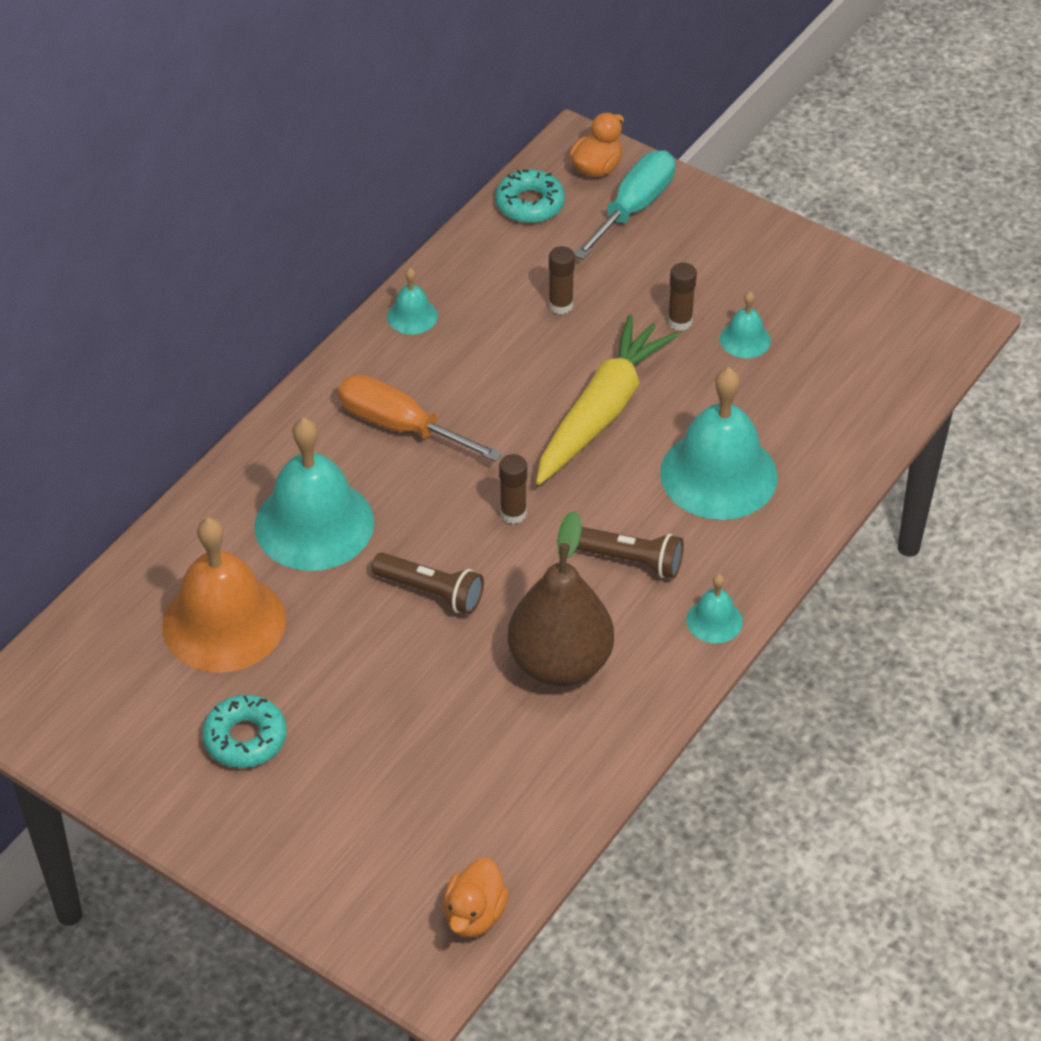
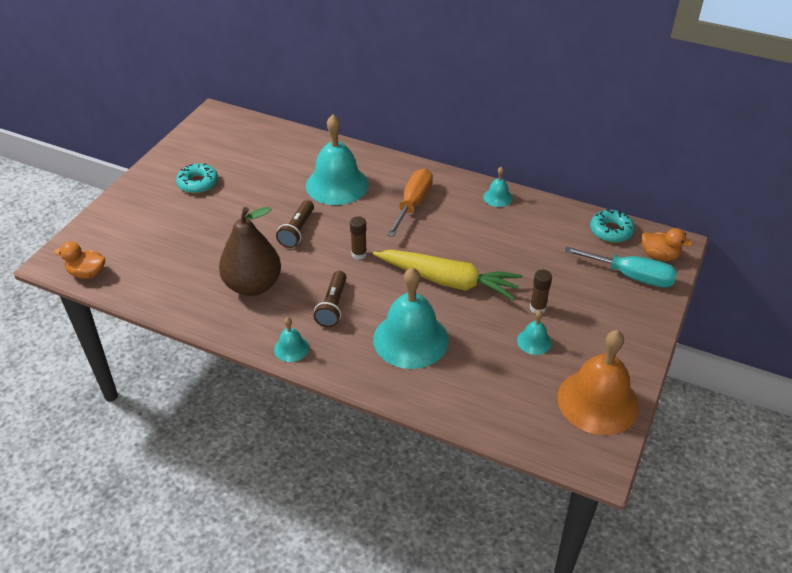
camera: 80 degrees right, 5 degrees down
orange bell [162,517,286,673] -> orange bell moved to [557,330,639,435]
brown glue stick [549,246,575,314] -> none

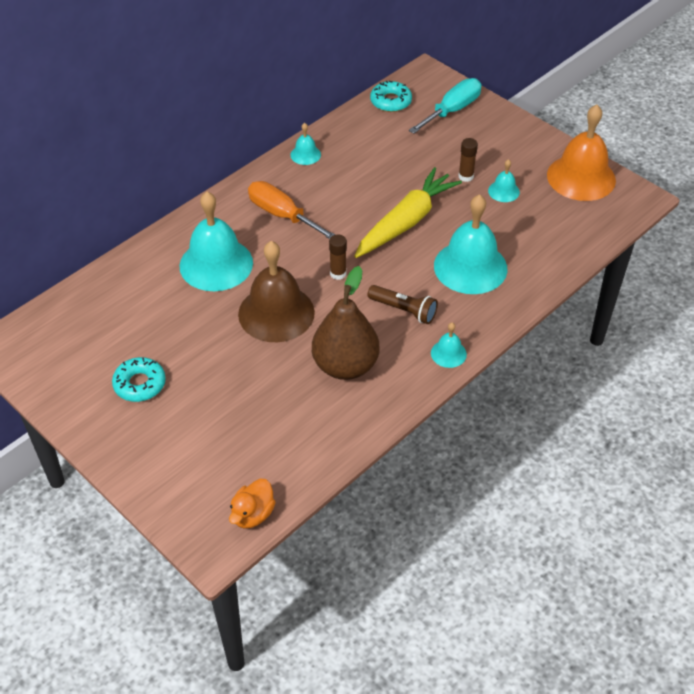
camera: 70 degrees left, 5 degrees up
brown flashlight [276,200,314,248] -> brown bell [238,241,315,342]
orange duck [641,228,693,261] -> none

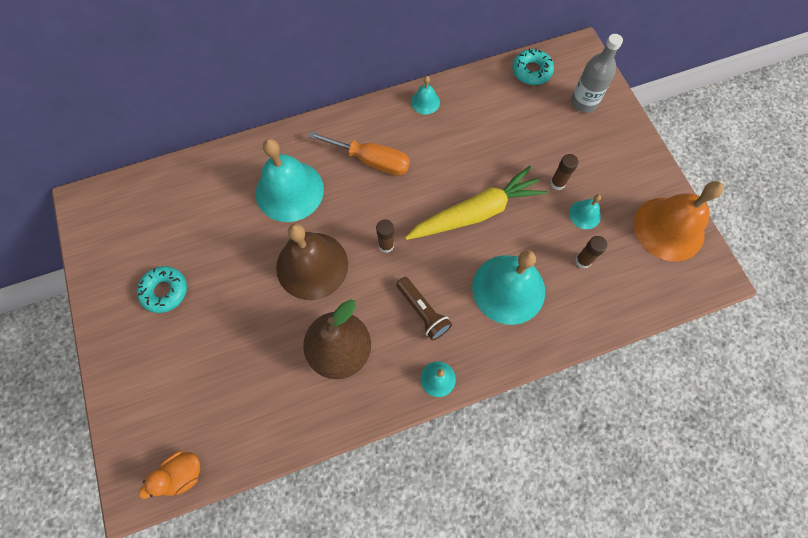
camera: 25 degrees right, 20 degrees up
orange screwdriver [248,181,335,239] -> orange screwdriver turned 135 degrees clockwise [308,131,410,176]
turquoise screwdriver [409,78,481,134] -> grey bottle [571,34,623,113]
none -> brown glue stick [575,236,607,269]

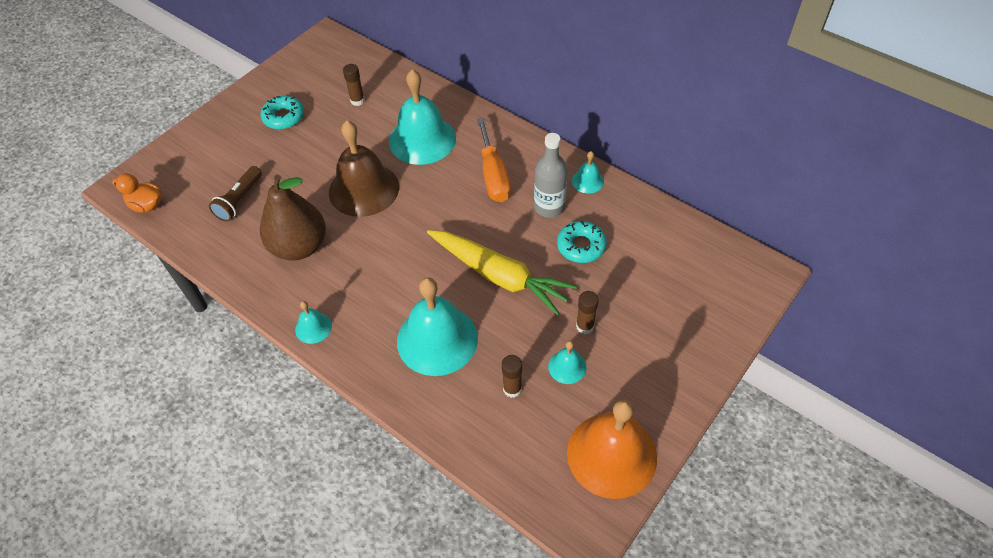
camera: 60 degrees right, 15 degrees down
brown glue stick [376,219,394,253] -> brown glue stick moved to [343,64,365,106]
brown flashlight [396,277,452,341] -> brown flashlight moved to [209,166,262,221]
turquoise donut [512,49,554,85] -> turquoise donut moved to [557,221,607,263]
grey bottle [571,34,623,113] -> grey bottle moved to [534,133,568,218]

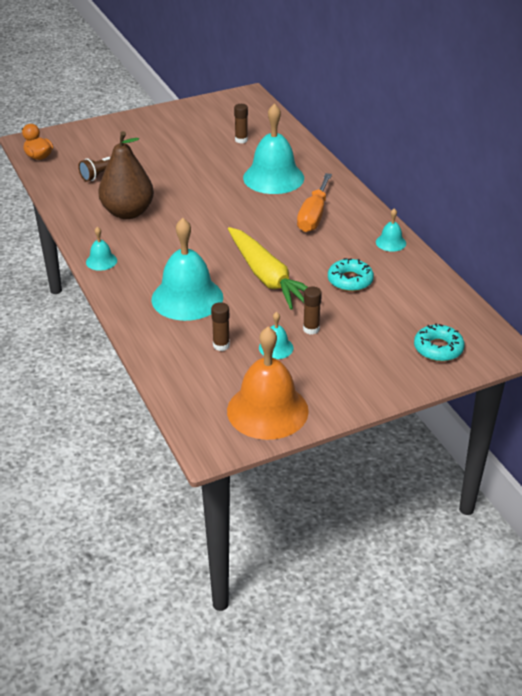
camera: 25 degrees right, 15 degrees down
turquoise donut [261,96,304,129] -> turquoise donut moved to [414,323,465,362]
brown bell [329,120,399,217] -> none
grey bottle [534,133,568,218] -> none

